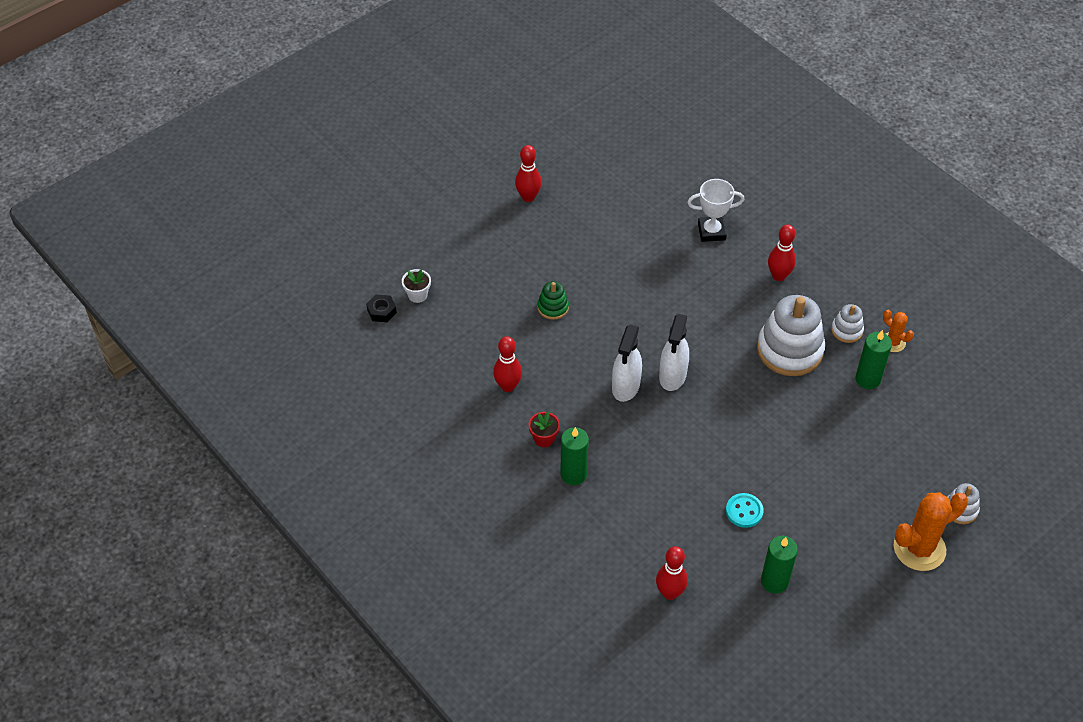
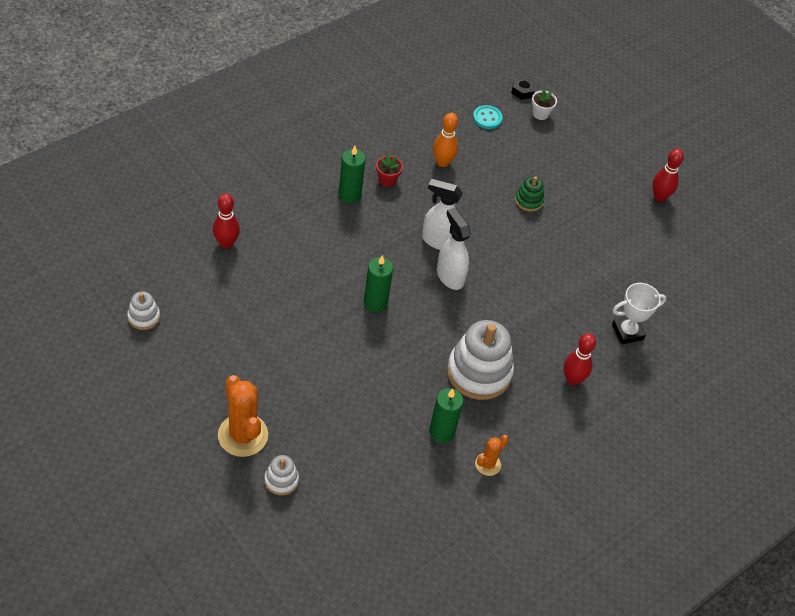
camera: 85 degrees right, 0 degrees up
red bowling pin [493,336,522,392] -> orange bowling pin [433,113,458,167]
white spray bottle [659,314,689,391] -> white spray bottle turned 45 degrees clockwise [437,208,471,290]
white trophy [687,179,744,242] -> white trophy turned 75 degrees clockwise [612,283,667,344]
turquoise button [726,493,764,528] -> turquoise button moved to [473,105,503,129]
green candle [761,536,798,594] -> green candle moved to [364,255,393,312]
white stacking toy [831,304,864,343] -> white stacking toy moved to [127,291,160,330]

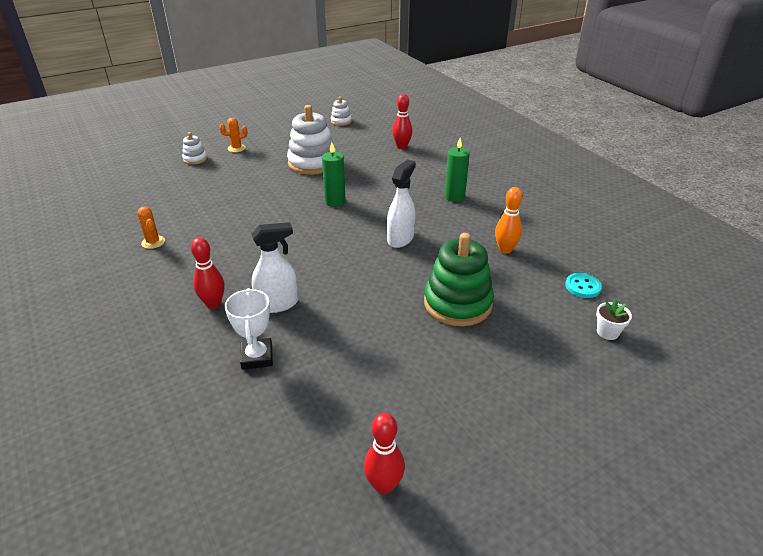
camera: 105 degrees right, 15 degrees down
orange cactus [218,375,268,457] -> orange cactus [219,118,248,152], size x0.53
red flower pot [376,154,403,187] -> none
green candle [429,388,463,443] -> none
white spray bottle [437,208,471,290] -> white spray bottle moved to [252,222,298,313]
white stacking toy [447,320,514,400] -> white stacking toy moved to [287,105,336,175]
black nut [511,76,536,100] -> none
green stacking toy [515,176,544,212] -> green stacking toy [424,233,494,326], size x2.07
red bowling pin [652,149,684,202] -> red bowling pin moved to [364,413,405,494]

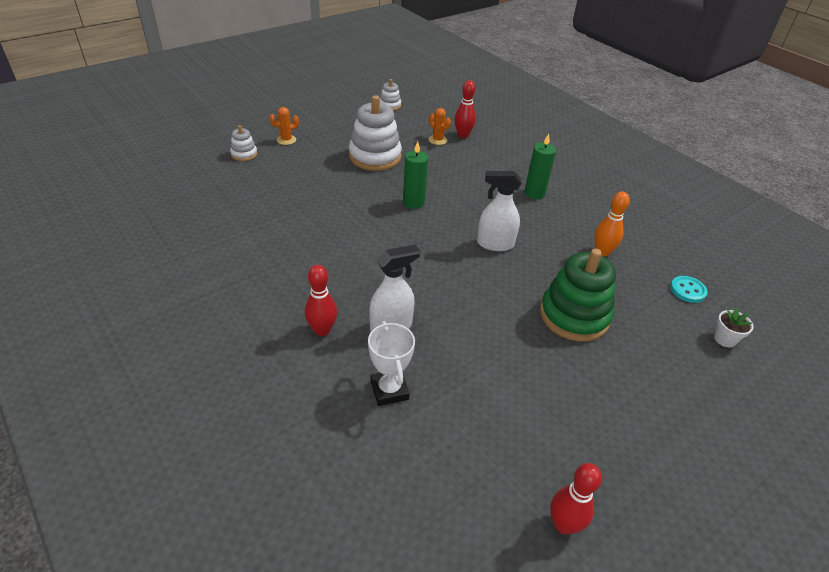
camera: 10 degrees left, 5 degrees up
orange cactus [138,207,165,249] -> orange cactus moved to [429,108,451,145]
white spray bottle [387,159,416,248] -> white spray bottle turned 105 degrees counterclockwise [477,171,521,251]

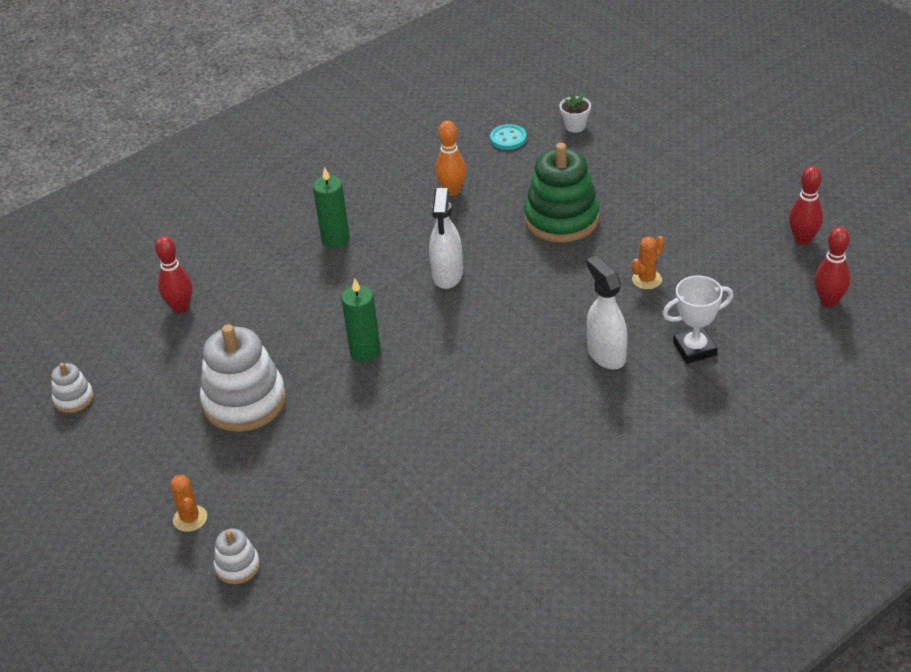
camera: 85 degrees left, 0 degrees up
red bowling pin [305,265,337,336] -> red bowling pin moved to [815,227,850,307]
orange cactus [429,108,451,145] -> orange cactus moved to [631,236,665,290]

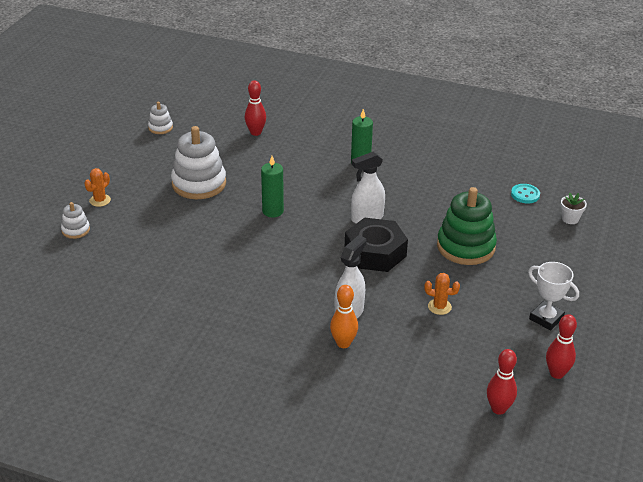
camera: 55 degrees right, 5 degrees down
orange bowling pin [435,120,466,196] -> orange bowling pin moved to [330,285,358,348]
white trophy [663,276,733,364] -> white trophy moved to [528,262,579,330]
none -> black nut [345,217,408,272]

